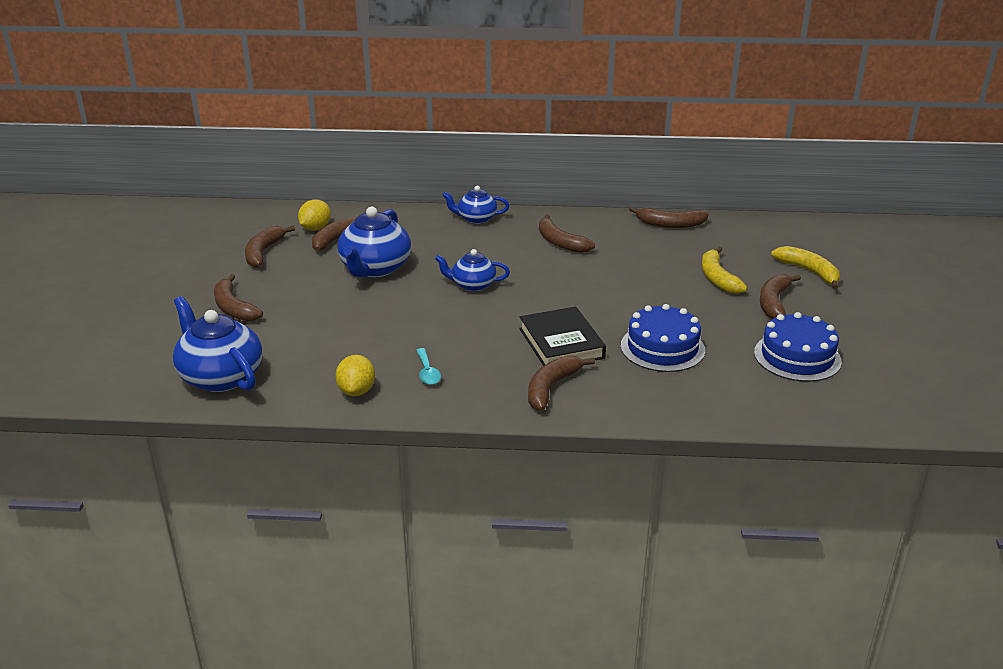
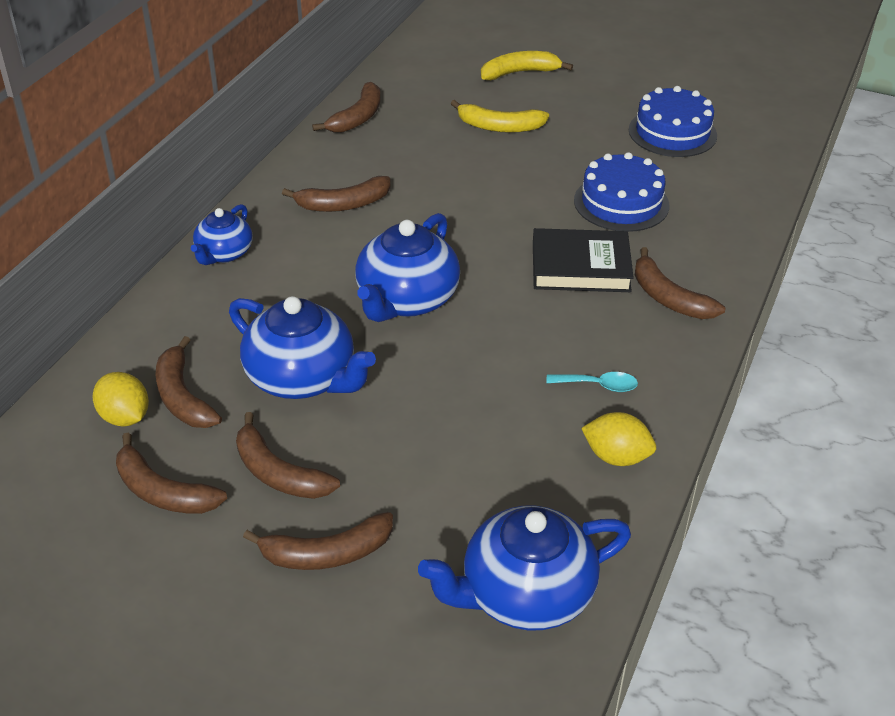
camera: 70 degrees left, 10 degrees up
blue teapot [435,249,510,291] -> blue teapot [355,213,460,322], size x1.70
brown banana [760,274,801,319] -> brown banana moved to [236,412,340,499]

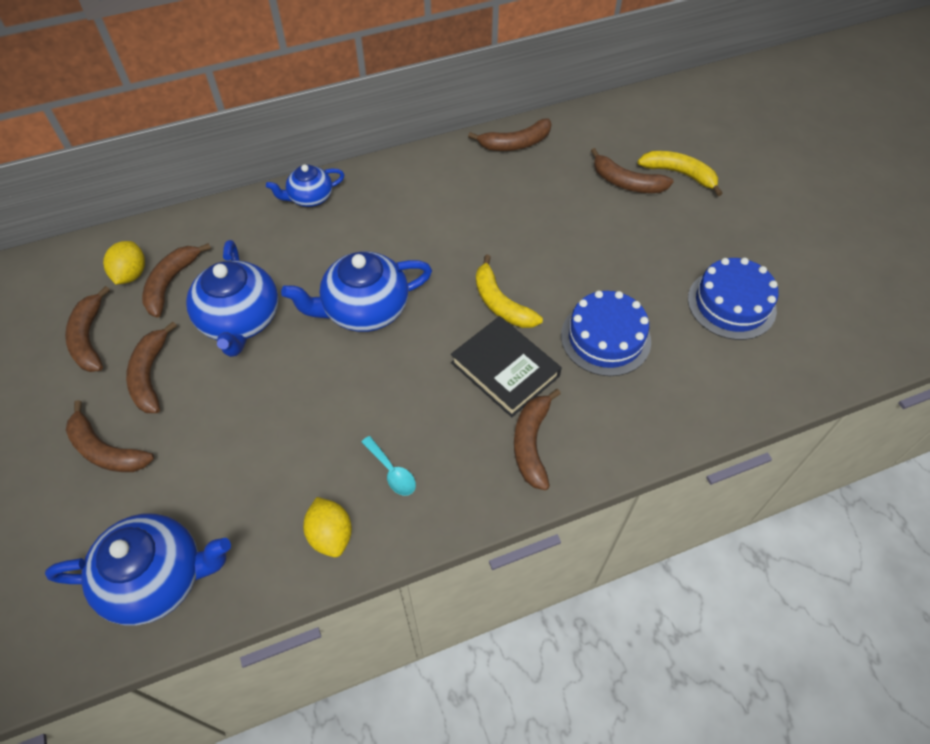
camera: 45 degrees right, 15 degrees up
brown banana [282,176,390,212] -> brown banana moved to [591,148,674,193]
blue teapot [418,506,631,630] -> blue teapot turned 150 degrees clockwise [45,514,231,625]
yellow banana [450,100,549,133] -> yellow banana moved to [476,254,543,328]

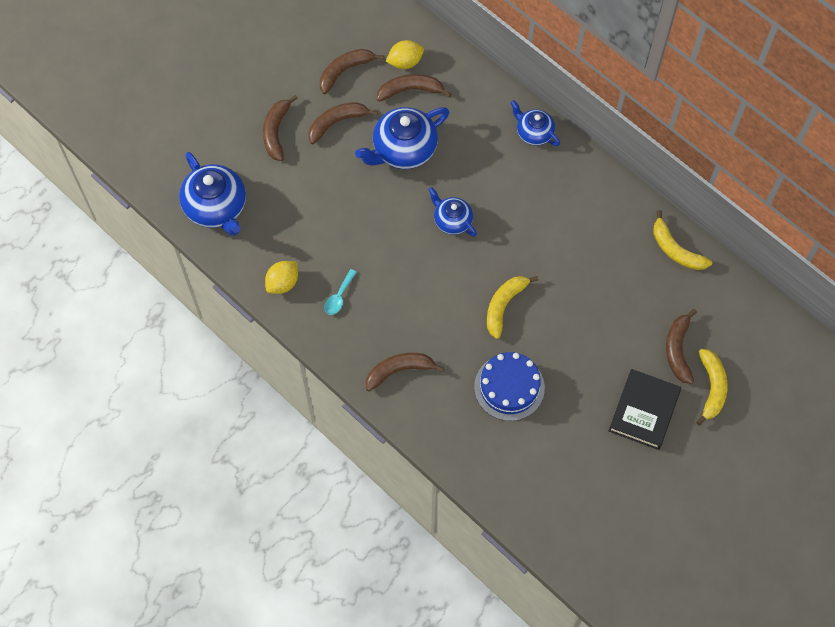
camera: 65 degrees right, 10 degrees up
blue teapot [281,251,432,332] -> blue teapot [428,187,477,237], size x0.59
black book [451,316,562,417] -> black book moved to [609,369,681,450]
brown banana [468,118,551,151] -> yellow banana [653,210,712,270]
blue cake [688,258,779,340] -> none

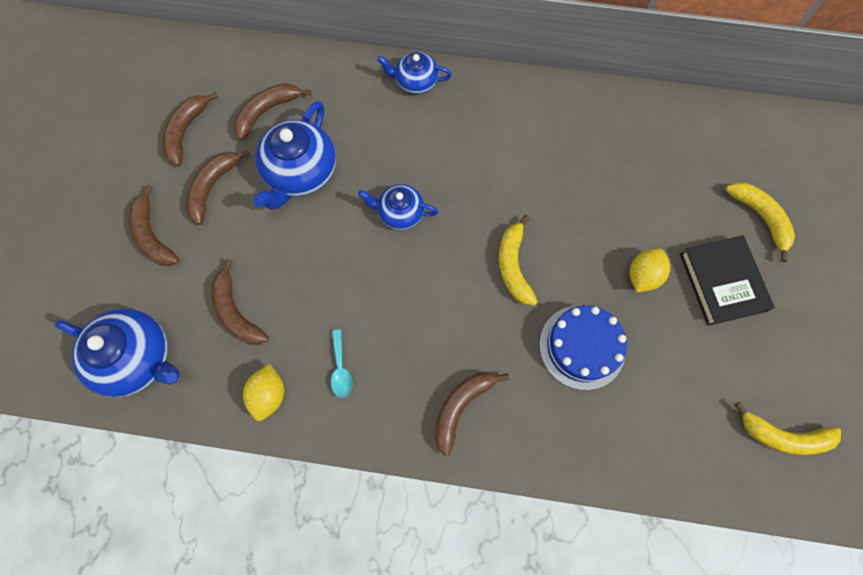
camera: 35 degrees left, 5 degrees up
yellow lemon [386,40,424,69] -> yellow lemon moved to [629,249,670,292]
yellow banana [653,210,712,270] -> yellow banana moved to [734,402,841,455]
brown banana [666,309,697,384] -> brown banana moved to [211,259,269,345]

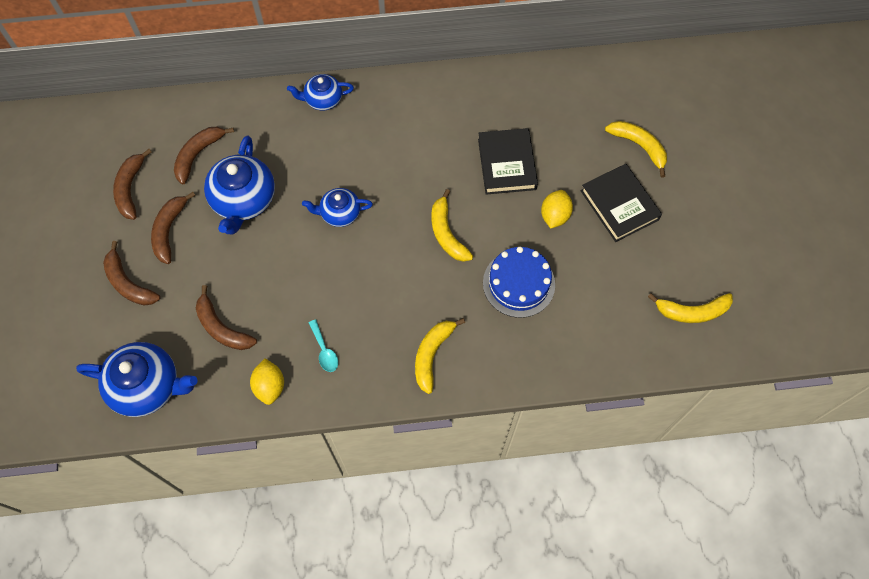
camera: 15 degrees left, 5 degrees down
brown banana [435,372,509,456] -> yellow banana [415,318,465,394]
none -> black book [478,128,538,195]

